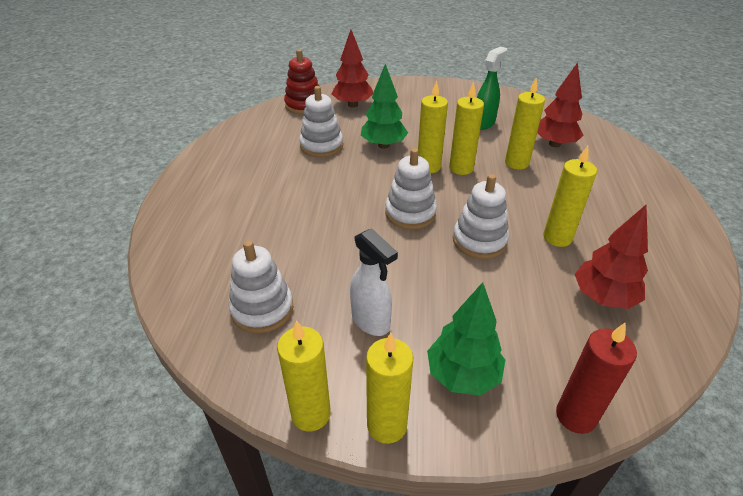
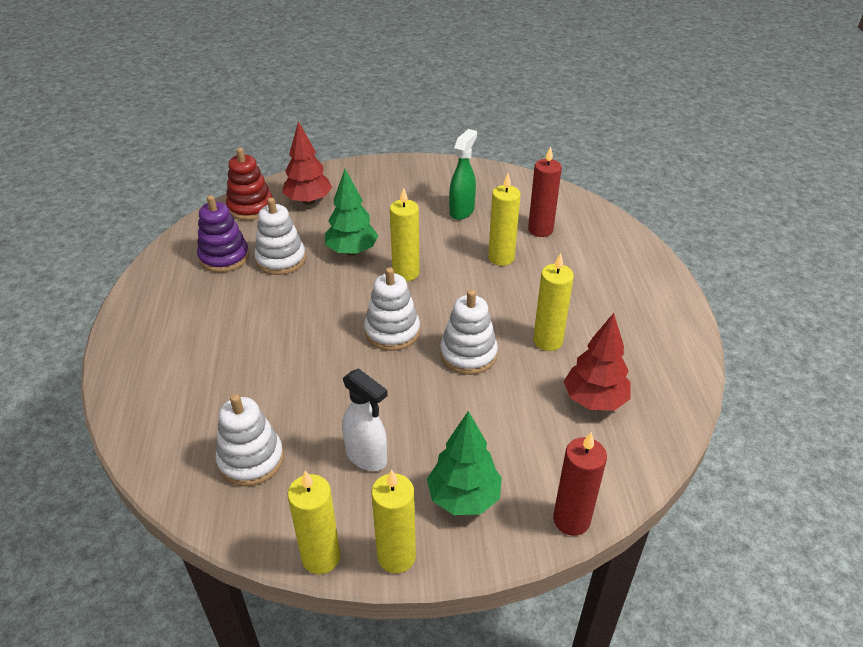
camera: 10 degrees left, 0 degrees up
yellow candle [449,82,484,175] -> none
red tree [537,62,584,147] -> red candle [528,146,562,237]
none -> purple stacking toy [197,195,249,273]

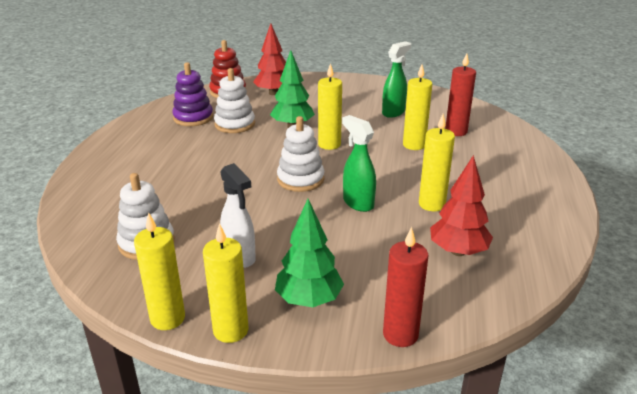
camera: 15 degrees right, 10 degrees down
white stacking toy [440,290,498,375] -> green spray bottle [342,115,376,212]

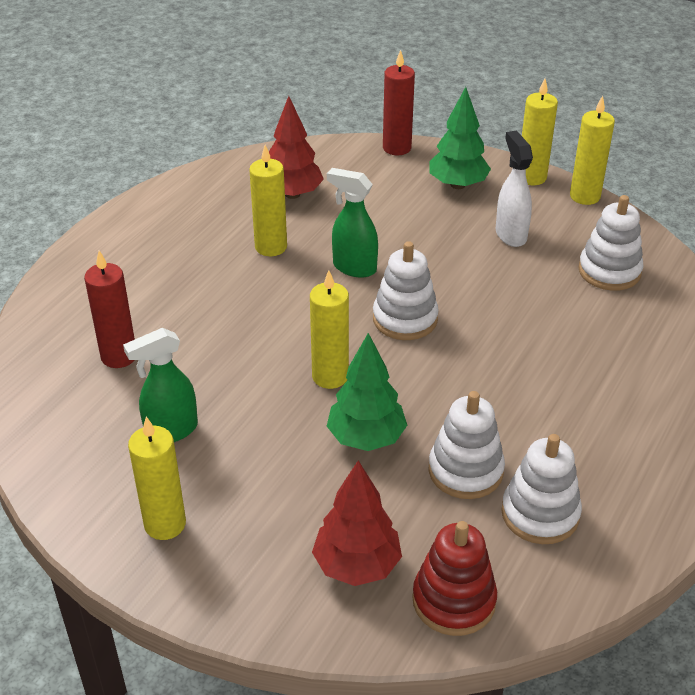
camera: 160 degrees left, 10 degrees up
purple stacking toy [172,62,213,126] -> white stacking toy [501,434,582,544]
green spray bottle [342,115,376,212] -> green spray bottle turned 135 degrees clockwise [327,168,378,278]
yellow candle [403,65,432,150] -> yellow candle moved to [128,416,186,540]

